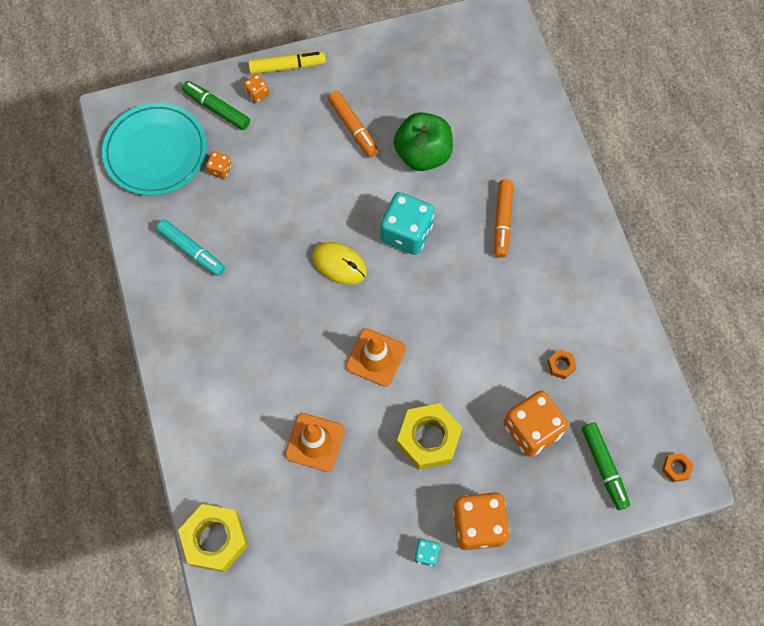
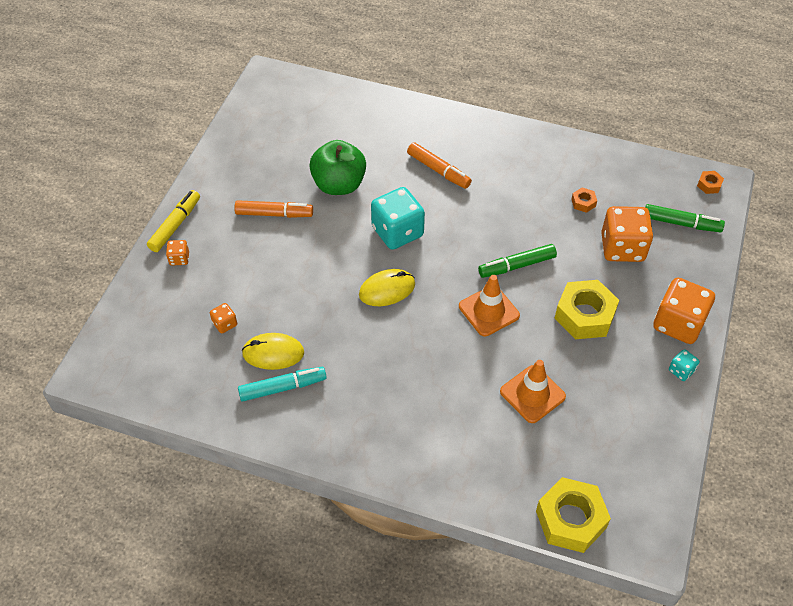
camera: 55 degrees left, 15 degrees down
turquoise plate [102,103,207,196] -> none
green marker [182,81,250,130] -> green marker moved to [478,244,557,278]
none -> yellow mouse [242,333,304,370]

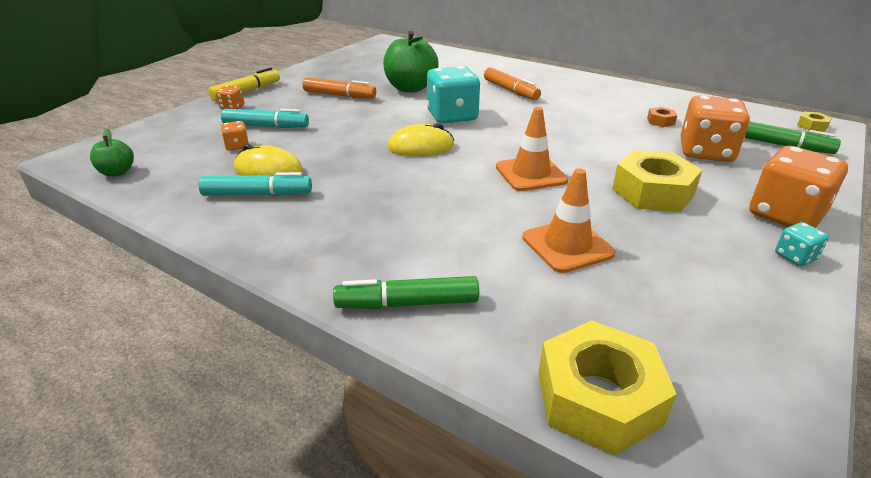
camera: 15 degrees right, 20 degrees down
green marker [478,244,557,278] -> green marker moved to [333,276,479,309]
orange nut [697,171,724,194] -> yellow nut [797,112,832,132]
none -> green apple [90,129,134,177]
none -> turquoise marker [221,109,309,128]

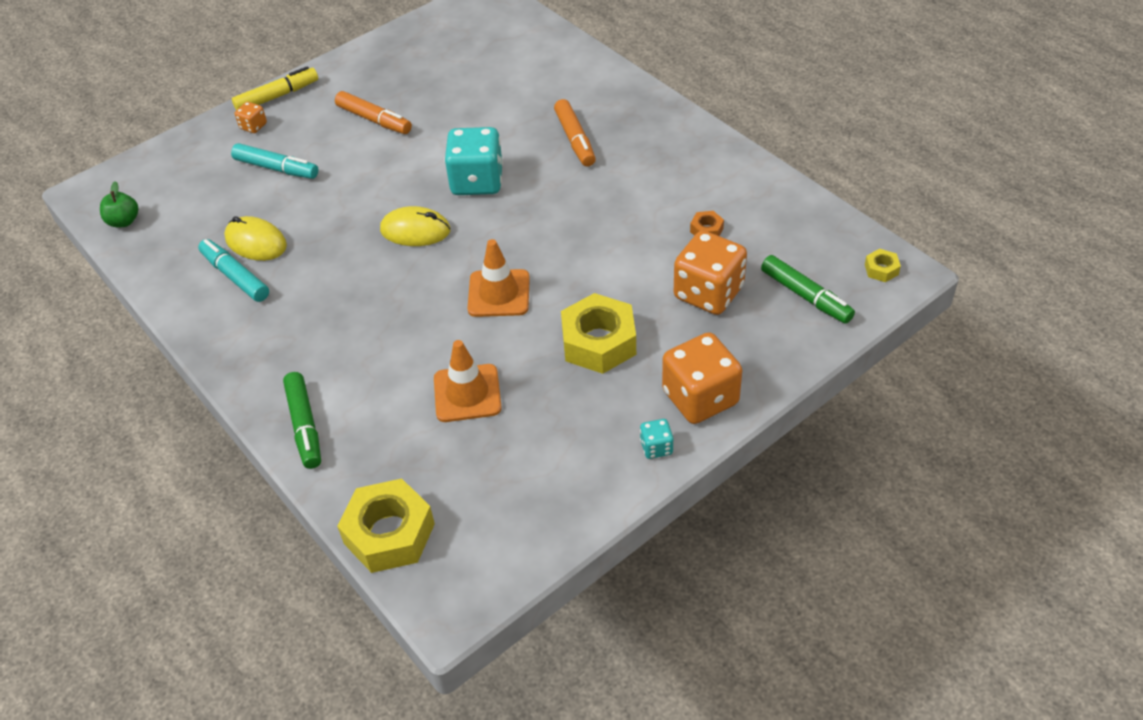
camera: 20 degrees right, 15 degrees up
turquoise marker [199,172,312,196] -> turquoise marker turned 150 degrees counterclockwise [198,239,269,302]
orange dice [221,121,249,151] -> none
green marker [333,276,479,309] -> green marker turned 120 degrees counterclockwise [283,372,321,469]
green apple [383,31,439,92] -> none

